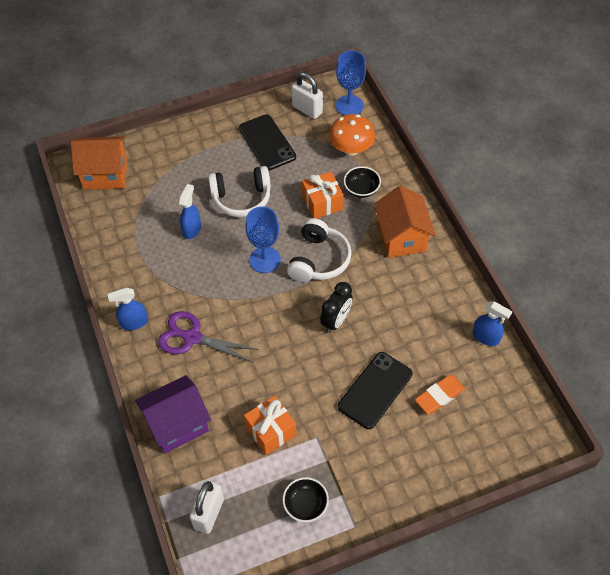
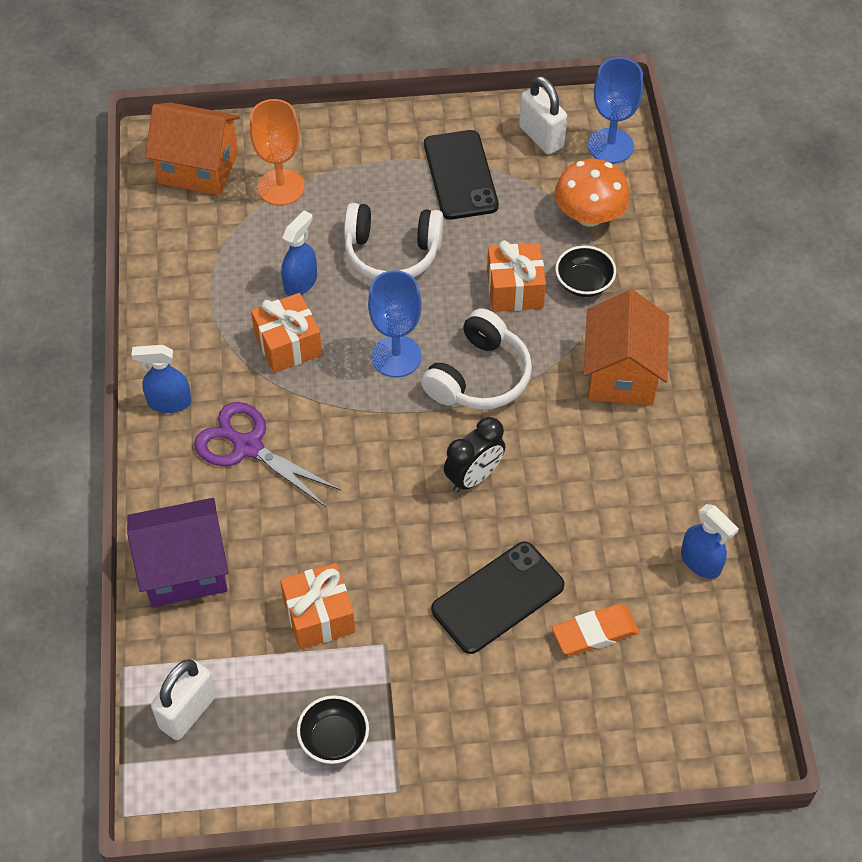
camera: 15 degrees right, 0 degrees up
none -> orange goblet [250,99,304,206]
none -> orange gift [251,293,322,373]

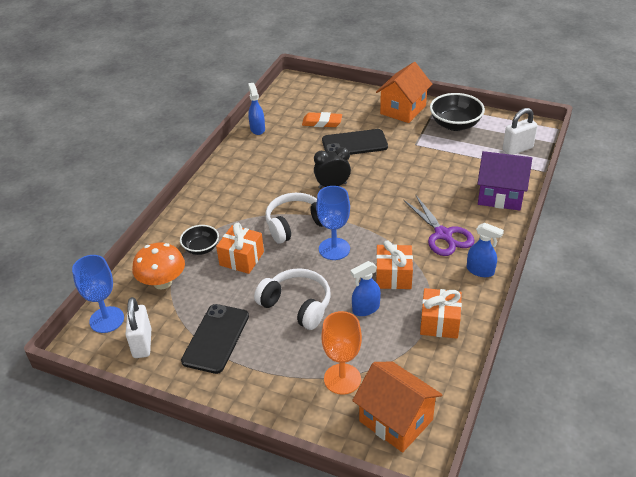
camera: 150 degrees left, 15 degrees down
orange gift [280,563,355,649] -> orange gift moved to [420,288,462,339]
black bowl [297,695,369,764] -> black bowl [430,93,485,131], size x1.63
orange house [584,290,669,405] -> orange house moved to [376,62,432,123]

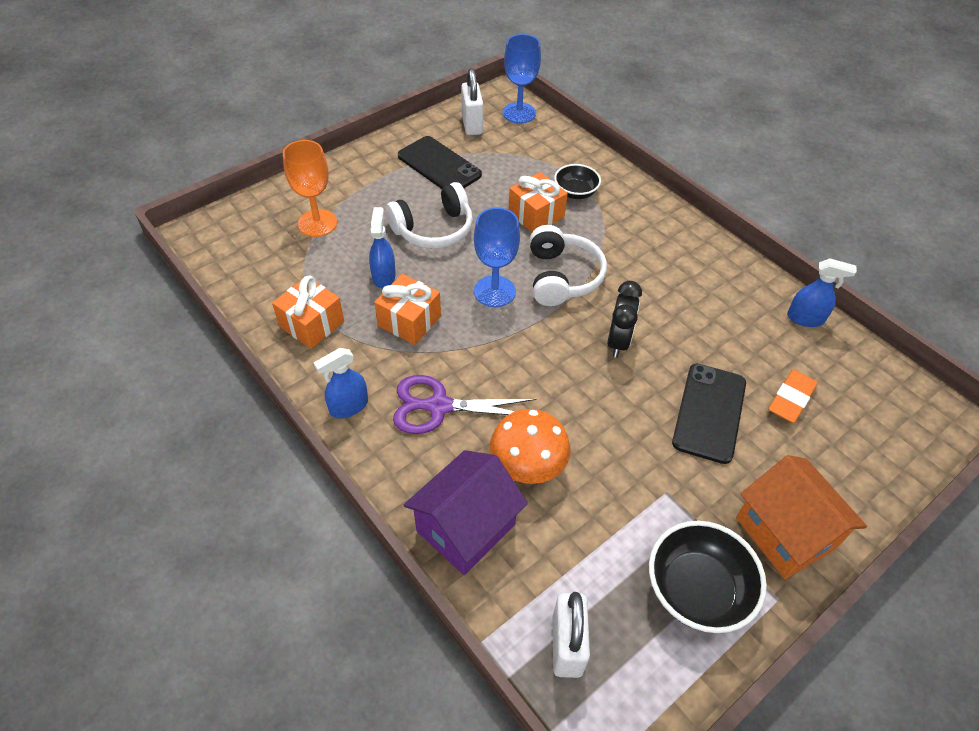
camera: 115 degrees right, 10 degrees up
white padlock [125,297,151,358] -> white padlock turned 60 degrees clockwise [461,68,483,135]
orange mushroom [132,243,185,289] -> orange mushroom moved to [489,409,571,484]
orange house [352,362,443,453] -> none

